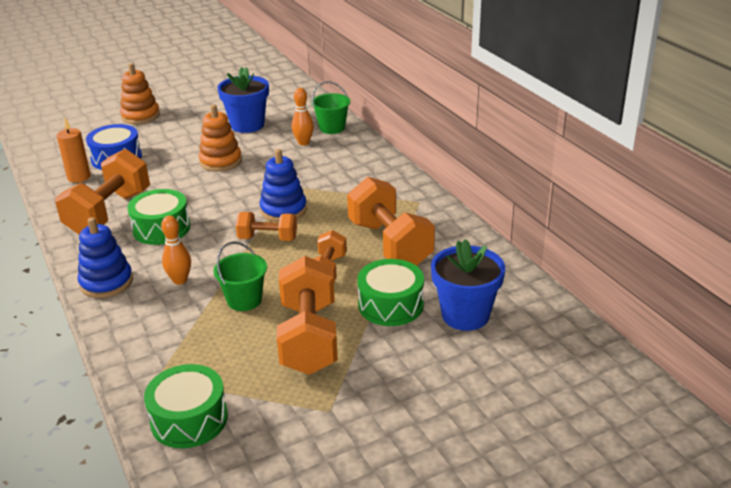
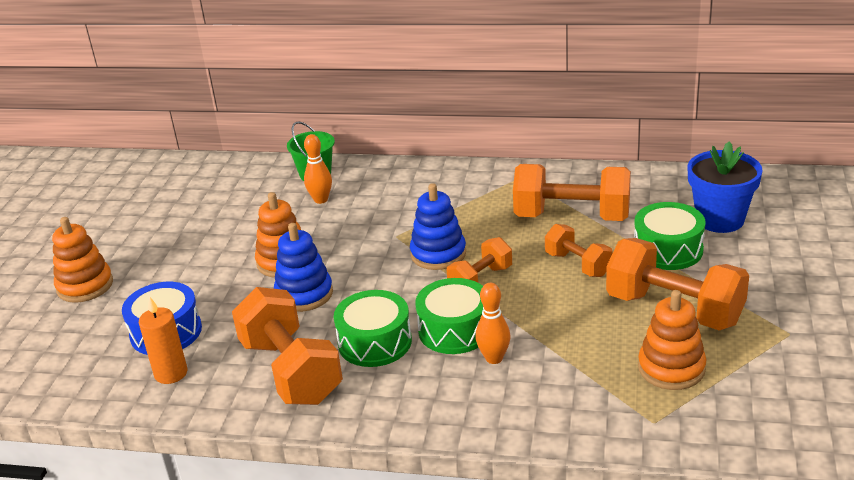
camera: 50 degrees left, 0 degrees up
blue stacking toy [78,217,133,298] -> blue stacking toy moved to [274,223,333,312]
green drum [144,364,228,448] -> green drum moved to [415,278,483,354]
green bucket [213,241,267,311] -> none
blue flower pot [217,67,269,133] -> none
none -> orange stacking toy [638,290,706,390]

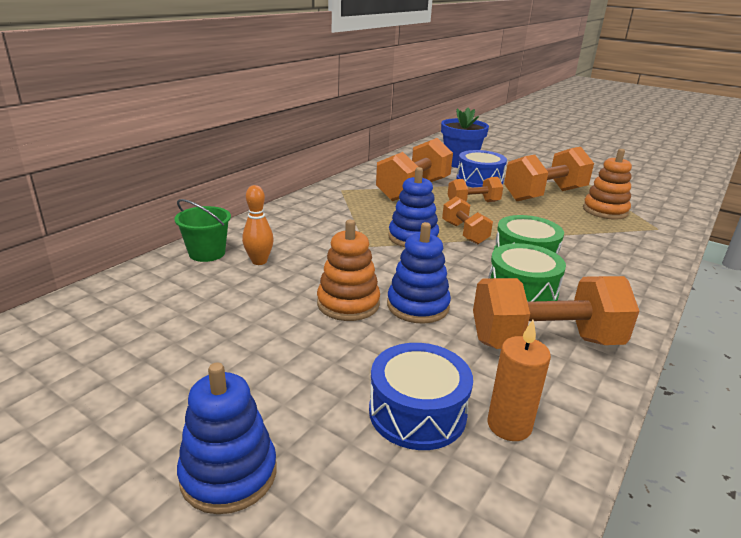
camera: 70 degrees left, 5 degrees down
orange stacking toy [52,217,113,303] -> blue stacking toy [177,362,277,514]
orange bowling pin [476,283,511,364] -> none
green drum [634,202,706,270] -> blue drum [456,150,507,187]

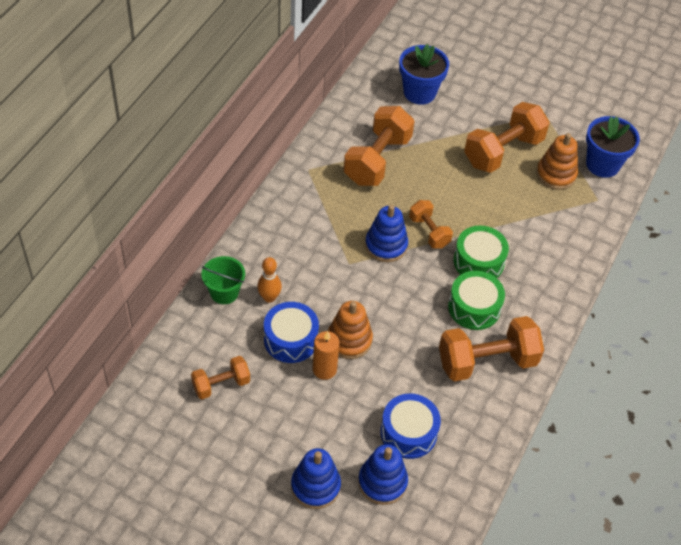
camera: 10 degrees left, 25 degrees up
blue stacking toy [387,222,451,324] -> blue stacking toy moved to [358,444,408,505]
orange dumbbell [448,177,503,202] -> orange dumbbell moved to [191,356,250,399]
blue drum [456,150,507,187] -> blue drum moved to [264,302,319,363]
orange candle [487,320,551,441] -> orange candle moved to [313,331,340,380]
none -> blue flower pot [586,116,640,178]

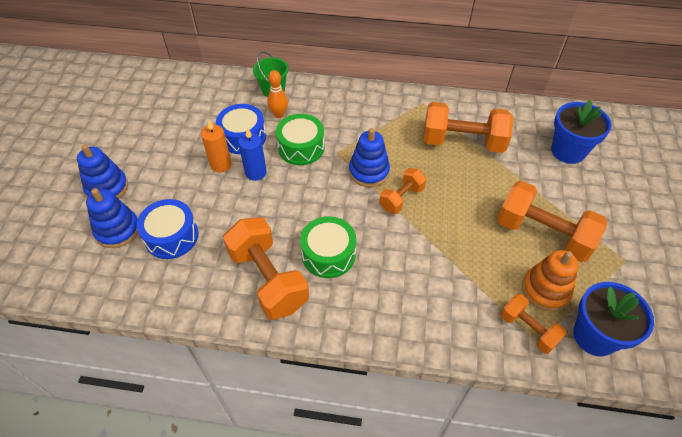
camera: 75 degrees right, 0 degrees up
orange dumbbell [191,356,250,399] -> orange dumbbell moved to [500,294,566,354]
orange stacking toy [328,301,373,359] -> blue candle [238,128,267,181]
green drum [454,226,509,278] -> green drum moved to [276,114,325,165]

